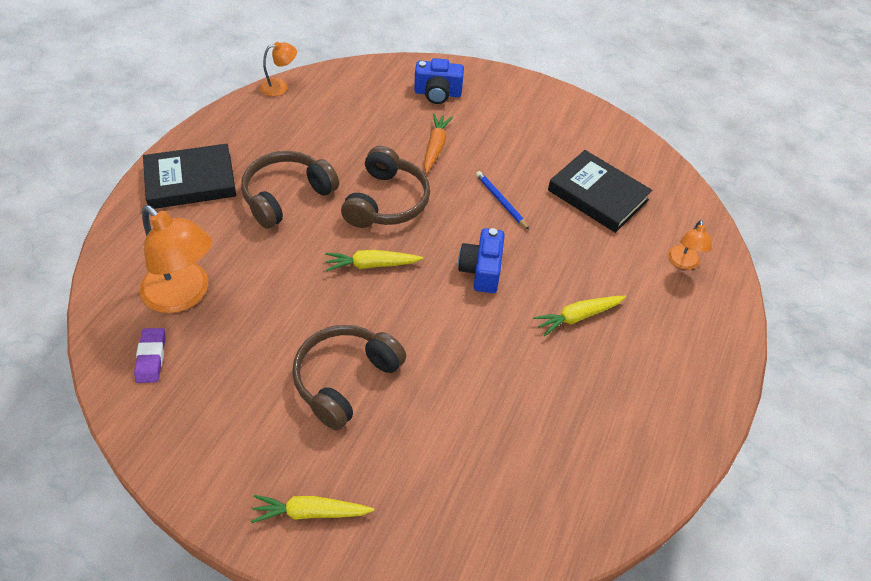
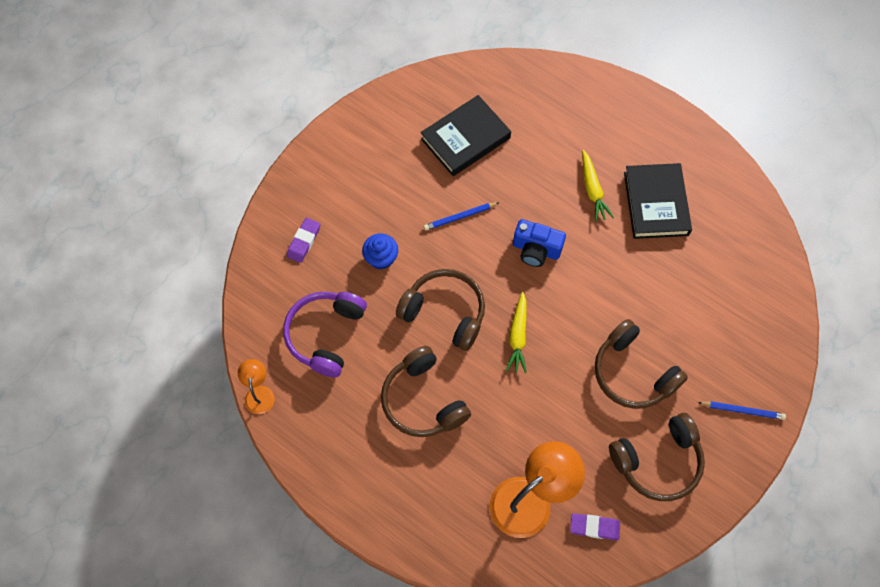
camera: 75 degrees left, 15 degrees up
black book [143,144,236,209] -> black book moved to [624,163,692,239]
yellow carrot [251,495,374,523] -> blue pencil [698,401,786,420]
blue camera [414,58,464,104] -> purple eraser [287,218,320,263]
orange carrot [424,114,453,174] -> blue cupcake [362,233,398,269]
orange lamp [668,220,712,270] -> none
none -> purple headphones [283,292,367,377]
none -> brown headphones [609,413,705,501]

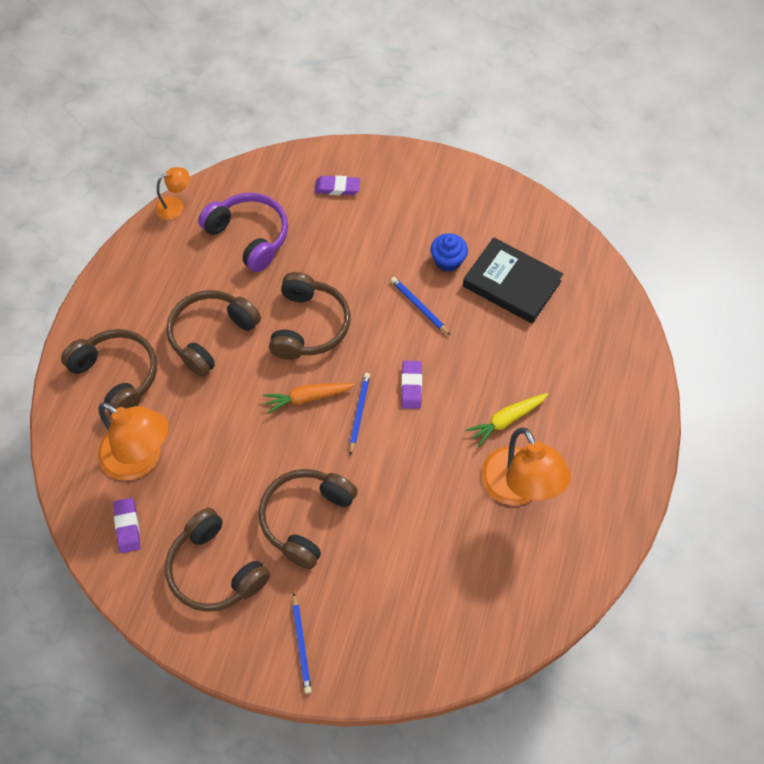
camera: 70 degrees right, 5 degrees down
purple headphones [283,292,367,377] -> purple headphones turned 45 degrees clockwise [198,193,288,272]
blue cupcake [362,233,398,269] -> blue cupcake moved to [431,233,468,272]
yellow carrot [506,292,527,373] -> orange carrot [263,383,355,414]
blue camera [513,219,566,267] -> purple eraser [401,361,422,409]
black book [624,163,692,239] -> orange lamp [481,427,571,505]
none -> brown headphones [61,329,157,415]
none -> blue pencil [349,373,370,456]

